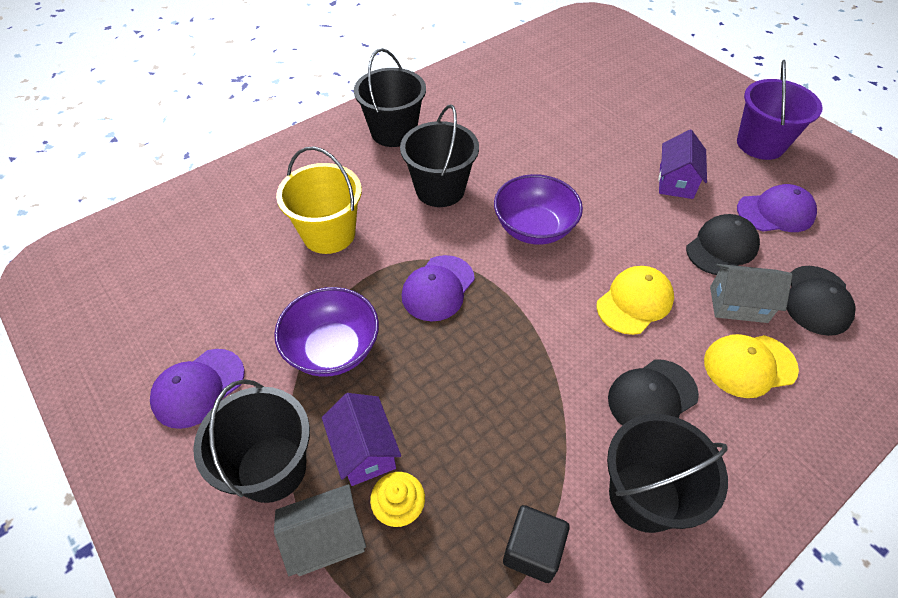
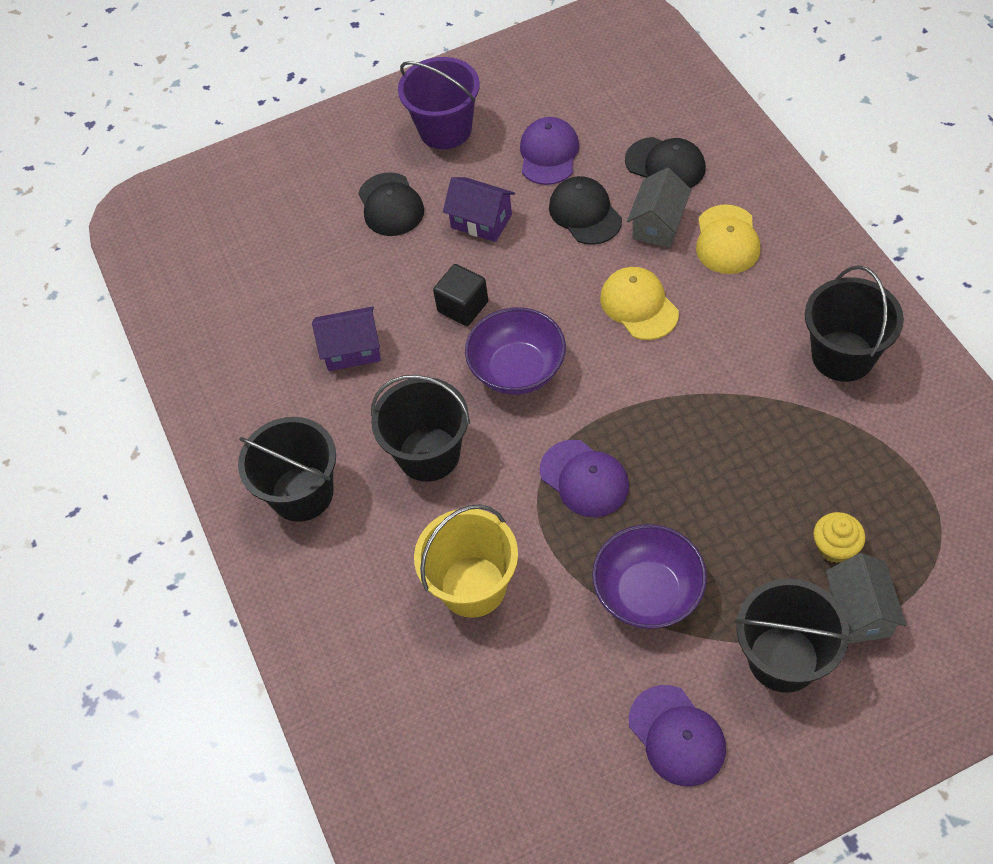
camera: 70 degrees left, 5 degrees up
purple house [322,393,401,486] -> purple house moved to [312,306,381,371]
black cube [503,505,570,583] -> black cube moved to [433,264,488,326]
black cap [608,359,699,426] -> black cap moved to [358,173,424,236]

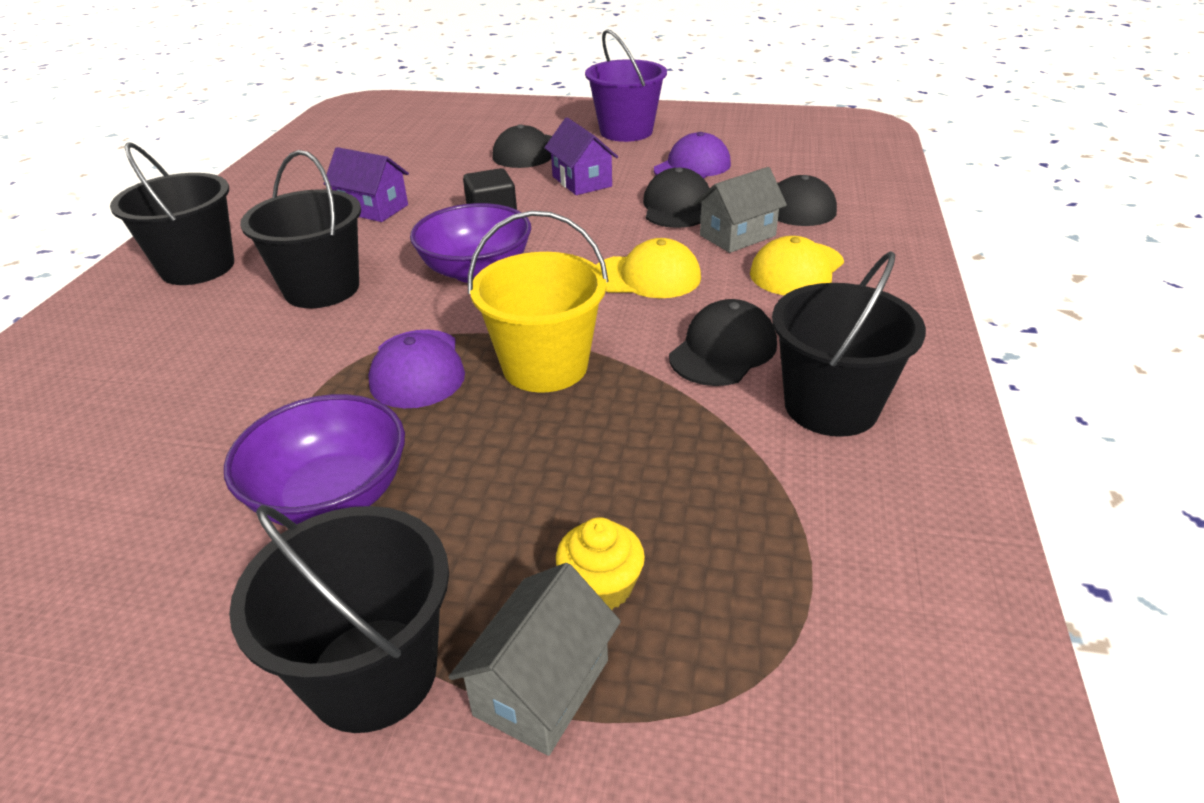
camera: 30 degrees right, 20 degrees down
yellow bucket [414,504,518,618] -> yellow bucket moved to [468,211,609,393]
yellow cap [600,267,679,340] -> yellow cap turned 90 degrees clockwise [596,238,701,298]
purple cap [629,685,726,787] -> none
none -> black cap [669,299,777,386]

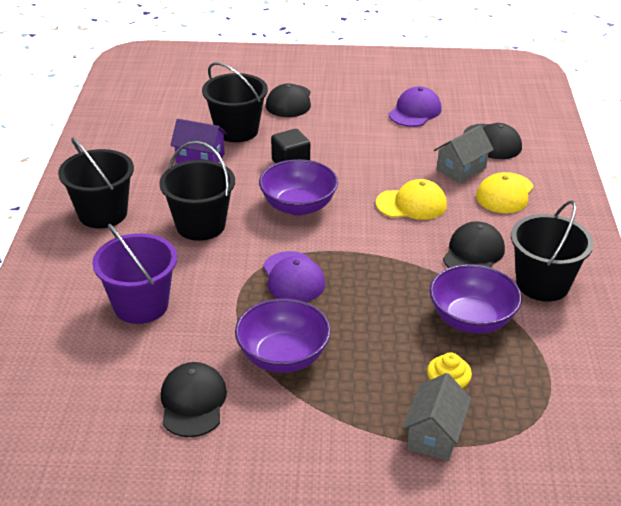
camera: 10 degrees left, 0 degrees up
black bucket [229,505,449,733] -> black bucket moved to [202,62,268,142]
yellow bucket [468,211,609,393] -> none
purple house [544,117,618,195] -> none
purple bucket [585,29,667,142] -> purple bucket moved to [92,224,177,324]
black cap [643,167,710,228] -> black cap moved to [161,362,227,437]
none -> purple bowl [430,264,522,334]

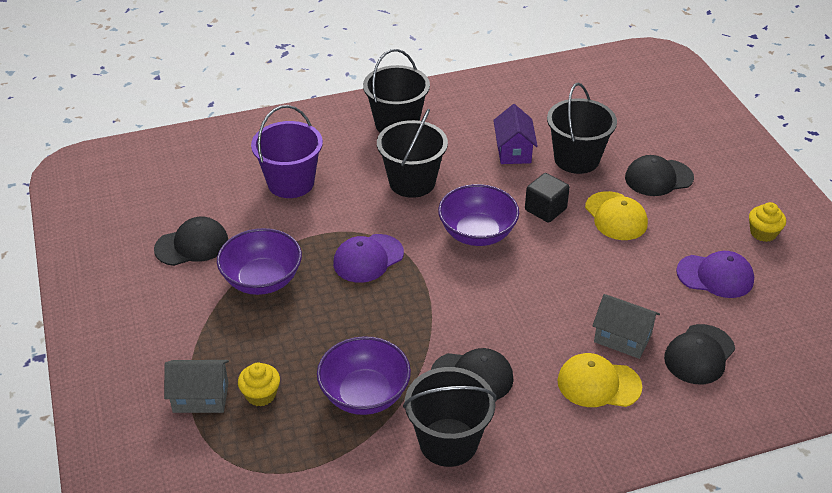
camera: 70 degrees right, 5 degrees up
yellow cap [376,179,447,220] -> yellow cap moved to [585,191,648,240]
none -> yellow cupcake [749,202,786,242]

